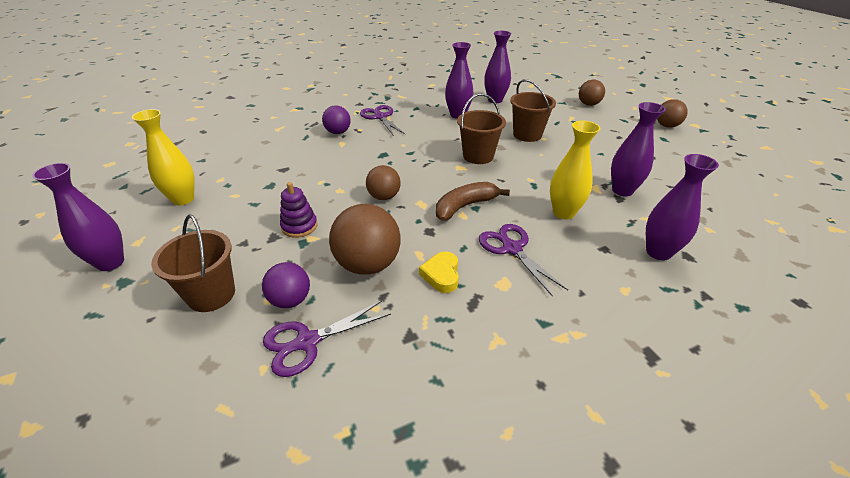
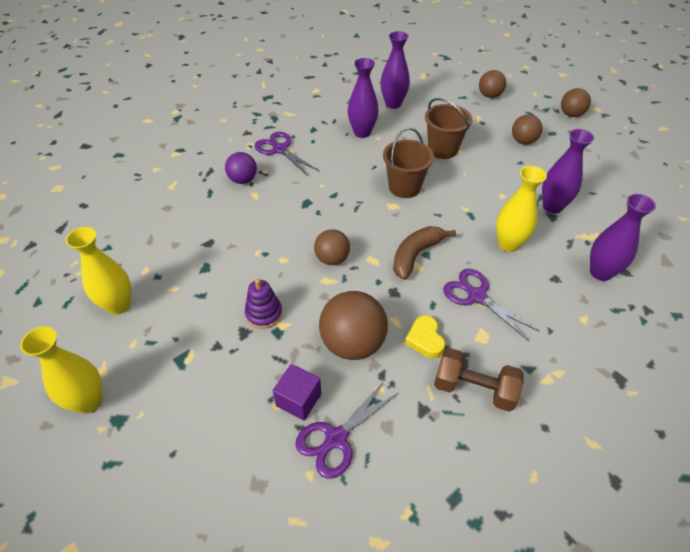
camera: 15 degrees left, 10 degrees up
purple vase [32,163,124,271] -> yellow vase [20,326,102,414]
brown bucket [151,214,235,312] -> none
purple ball [262,262,310,308] -> purple cube [273,364,321,421]
none -> brown dumbbell [434,347,524,412]
none -> brown ball [512,114,543,144]

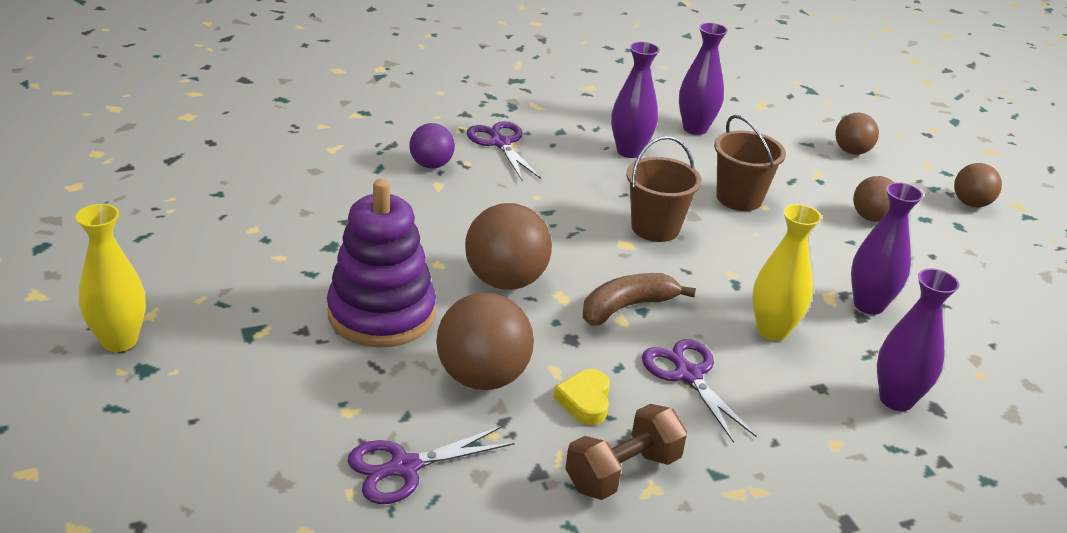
camera: 15 degrees right, 15 degrees down
yellow vase [66,227,131,315] -> none
purple stacking toy [245,279,282,329] -> purple stacking toy [327,179,436,348], size x2.05
purple cube [273,364,321,421] -> none
brown ball [314,229,350,265] -> brown ball [465,203,552,290], size x1.65
brown dumbbell [434,347,524,412] -> brown dumbbell turned 75 degrees counterclockwise [565,404,687,500]

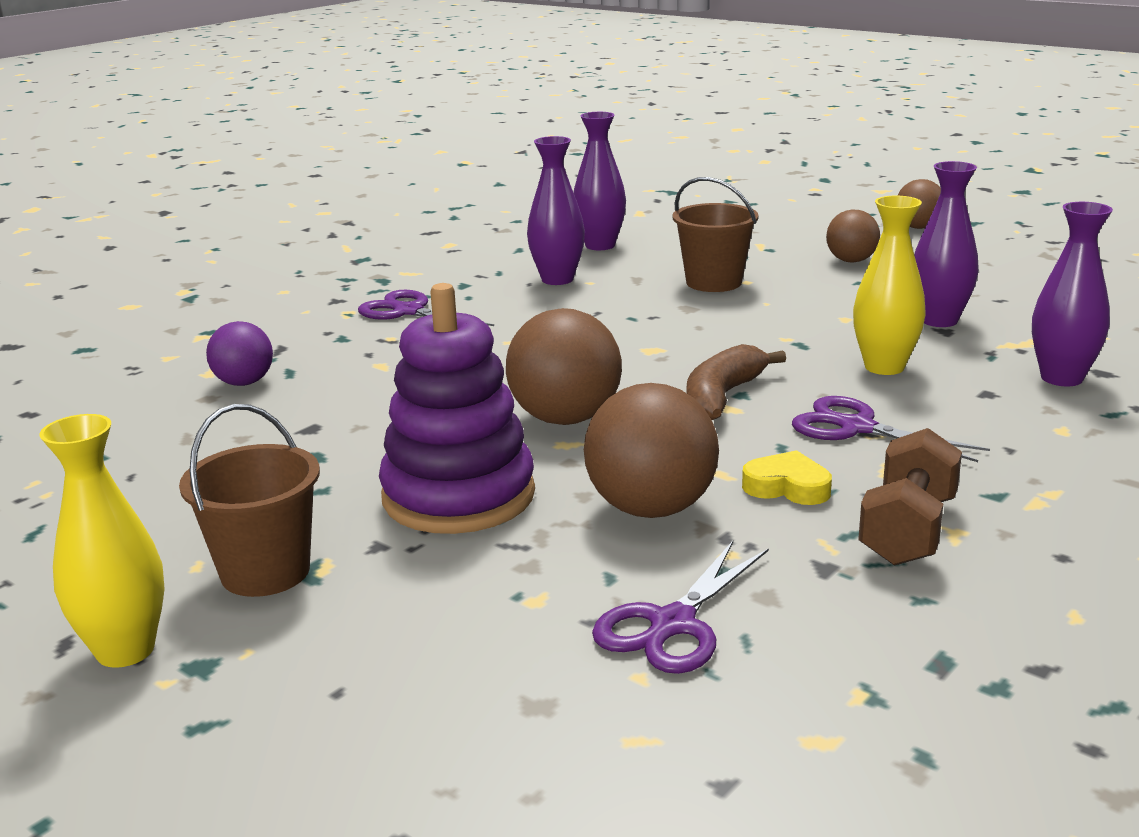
camera: 25 degrees left, 10 degrees down
purple ball [409,123,455,169] -> purple ball moved to [206,321,273,386]
yellow heart [554,369,610,425] -> yellow heart turned 135 degrees clockwise [742,450,832,505]
brown bucket [627,136,702,242] -> brown bucket moved to [179,404,320,597]
brown ball [835,113,879,155] -> none

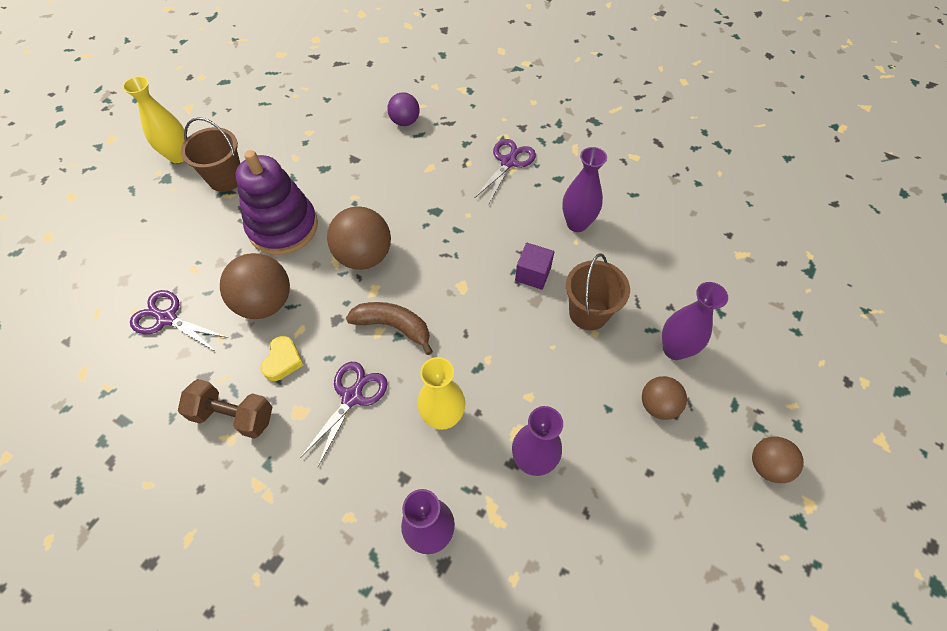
camera: 80 degrees right, 35 degrees up
purple vase [574,112,626,250] -> purple vase moved to [662,282,728,360]
none -> purple cube [515,243,554,290]

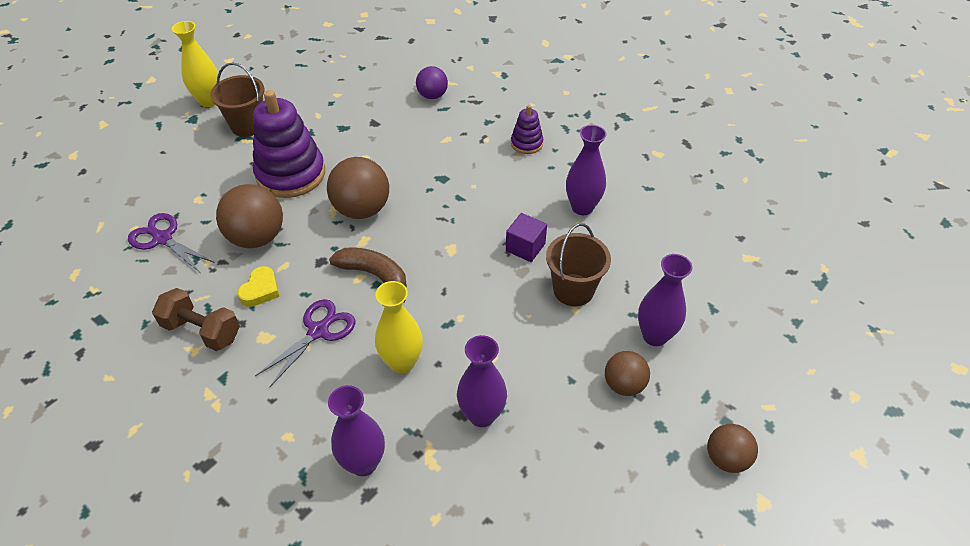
camera: 10 degrees right, 10 degrees down
purple scissors [475,139,536,203] -> purple stacking toy [511,105,543,154]

